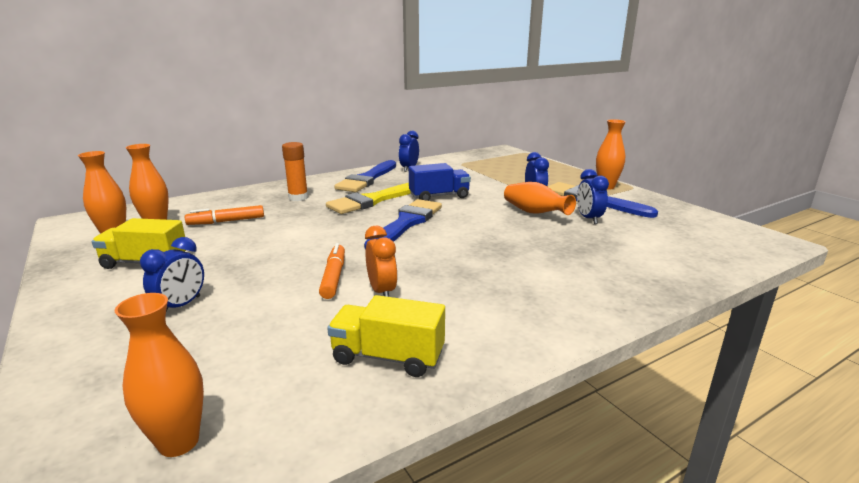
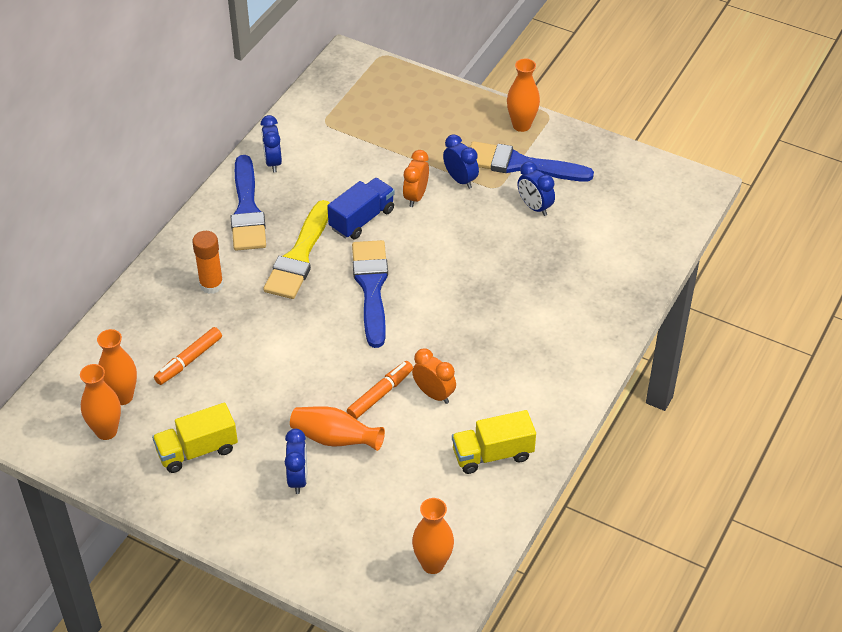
camera: 30 degrees left, 25 degrees up
orange marker [319,243,345,299] -> orange marker turned 75 degrees clockwise [347,361,413,419]
orange vase [504,182,576,215] -> orange vase moved to [290,406,385,451]
none -> orange clock [403,150,429,207]

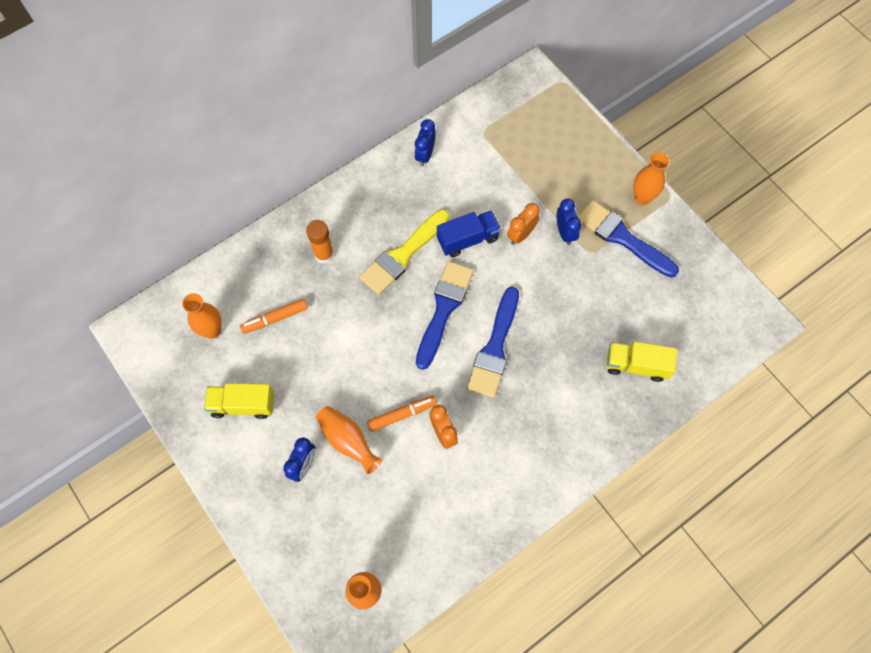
camera: 25 degrees right, 20 degrees up
orange vase [80,364,121,440] -> none
blue brush [231,155,266,251] -> blue brush moved to [467,287,519,398]
yellow truck [452,410,536,474] -> yellow truck moved to [606,341,677,382]
blue clock [518,161,555,216] -> none

